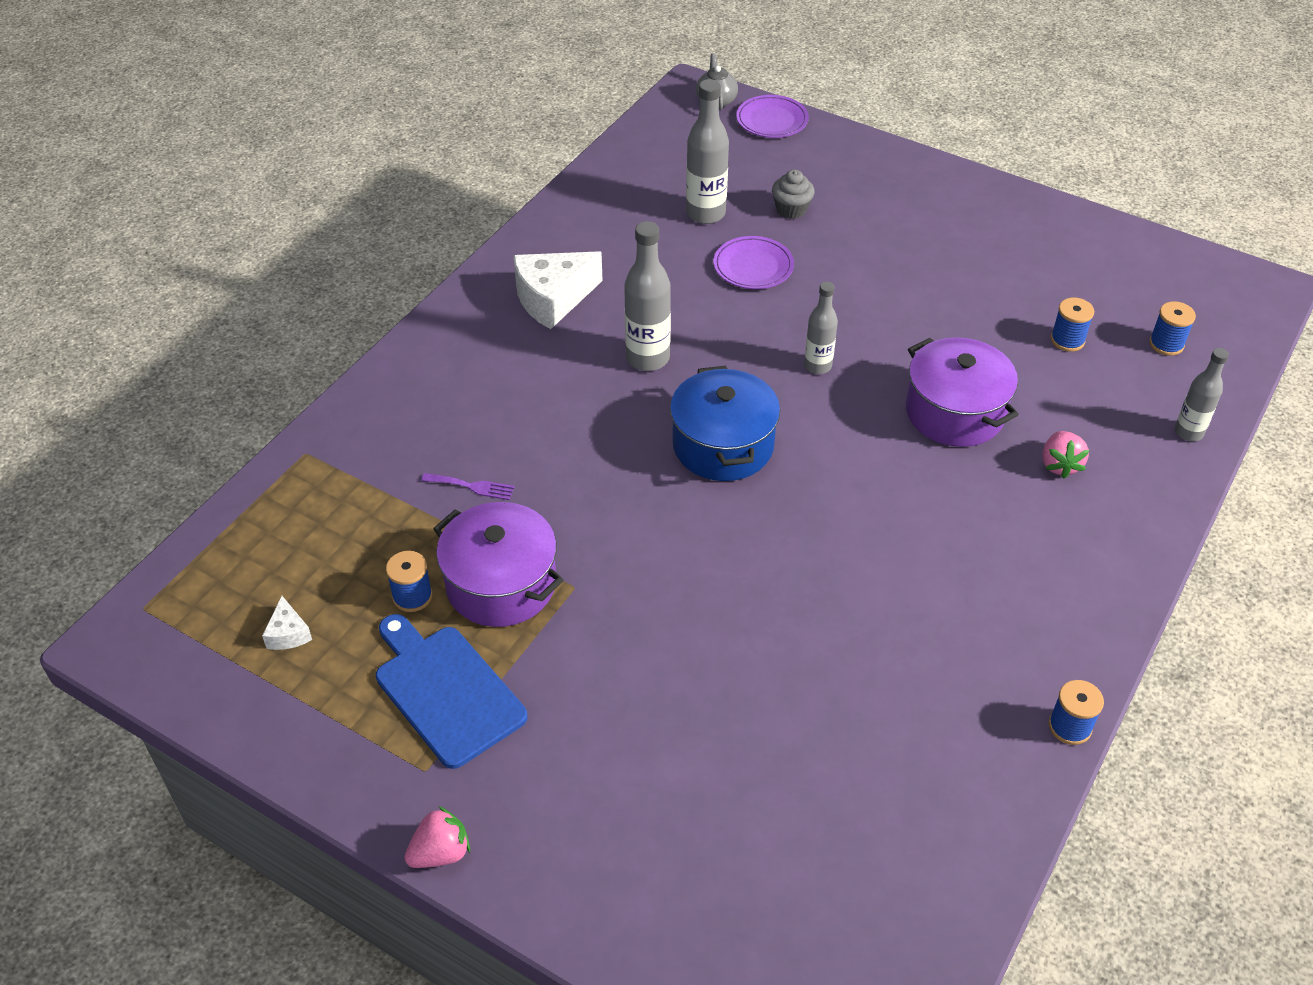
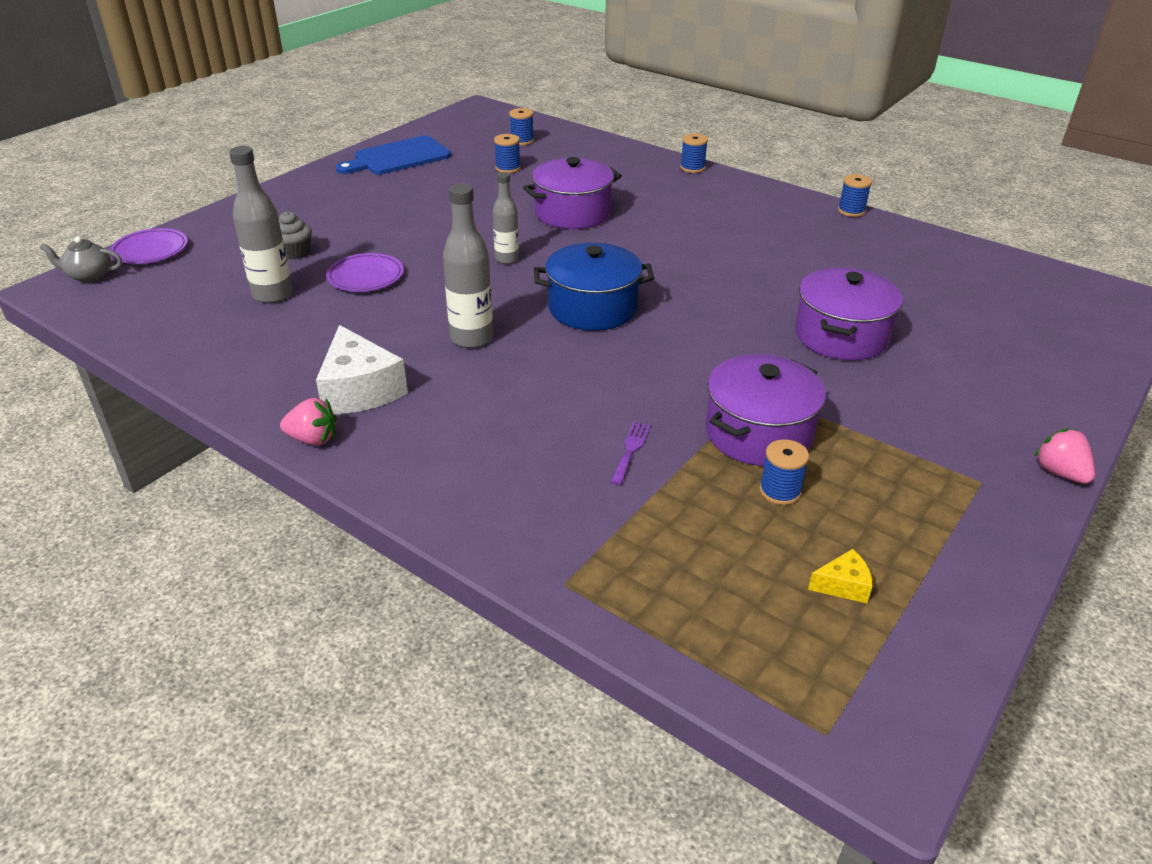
camera: 85 degrees left, 10 degrees down
white cheese [262,596,312,650] -> yellow cheese [808,549,873,603]
blue cutting board [376,614,528,769] -> blue cutting board moved to [335,136,451,175]
pink strawberry [1042,431,1090,479] -> pink strawberry moved to [280,398,337,446]
grey bottle [1175,348,1229,441] -> none
none -> blue spool [680,134,708,173]
none -> purple pot [795,267,903,360]

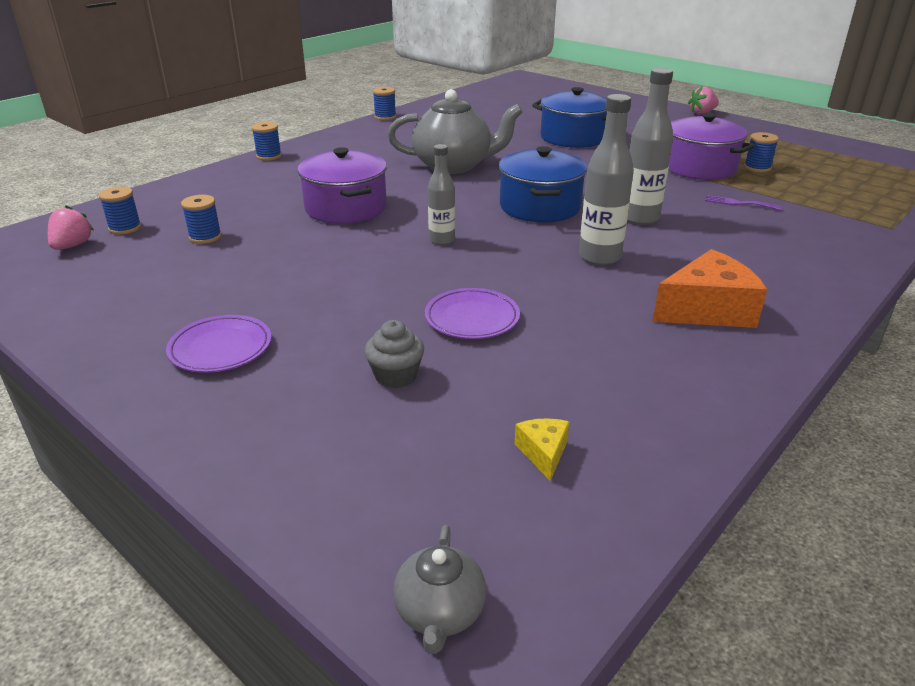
camera: 85 degrees left, 5 degrees down
purple plate [110,228,188,264] -> purple plate moved to [166,315,271,373]
grey bottle [229,146,293,303] -> grey bottle moved to [627,68,673,225]
pink strawberry [280,398,337,446] -> pink strawberry moved to [48,206,94,250]
white cheese [316,325,408,414] -> orange cheese [652,249,767,328]
blue cutting board [335,136,451,175] -> none
purple pot [795,267,903,360] -> blue pot [532,87,607,148]
yellow cheese [808,549,873,603] -> yellow cheese moved to [515,418,570,481]
none -> grey teapot [387,89,523,174]

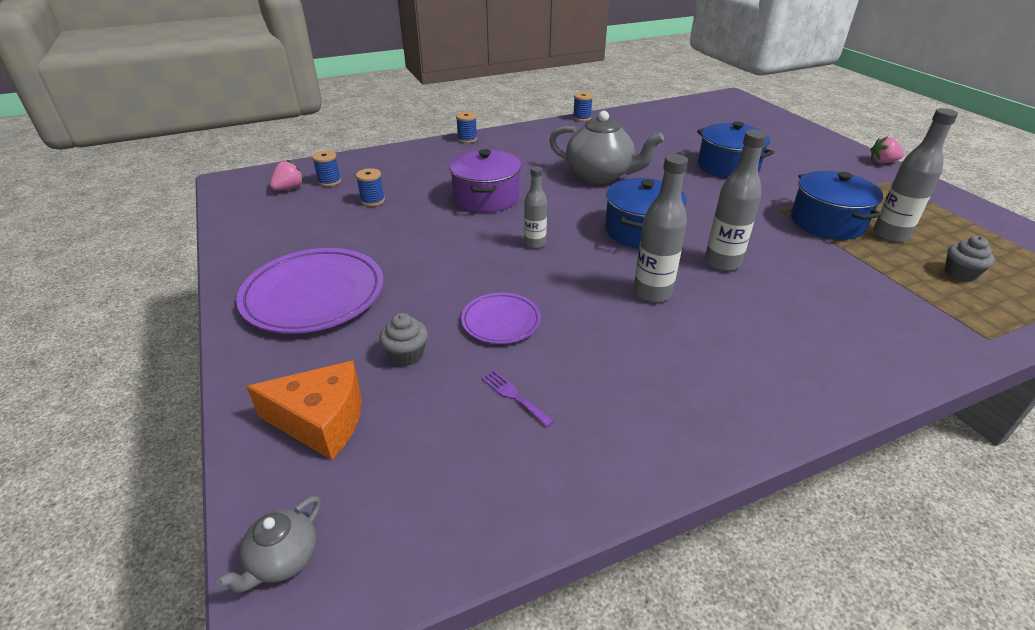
camera: 25 degrees right, 5 degrees up
purple plate [166,315,271,373] -> purple plate [236,248,384,334], size x1.86
yellow cheese [515,418,570,481] -> none
orange cheese [652,249,767,328] -> orange cheese moved to [246,361,362,460]
purple pot [669,113,755,180] -> blue pot [791,171,883,240]
purple fork [705,195,782,210] -> purple fork moved to [482,370,554,427]
blue spool [744,132,779,172] -> grey bottle [873,108,958,242]
none -> grey cupcake [945,236,995,282]

